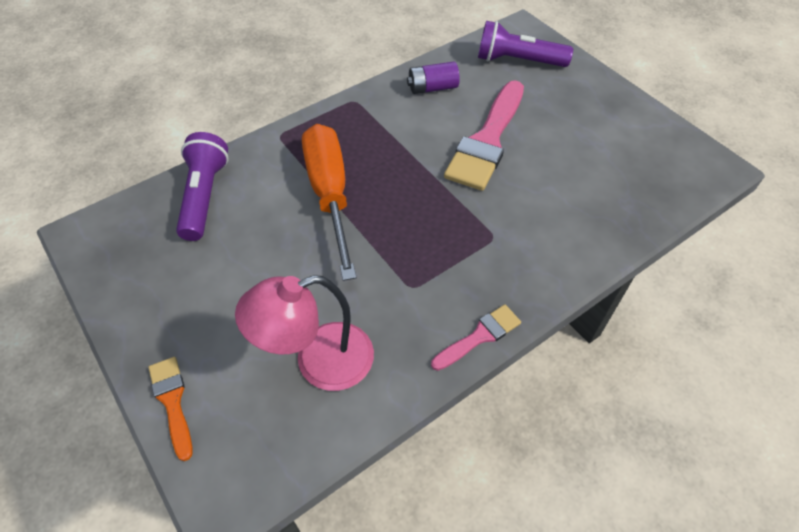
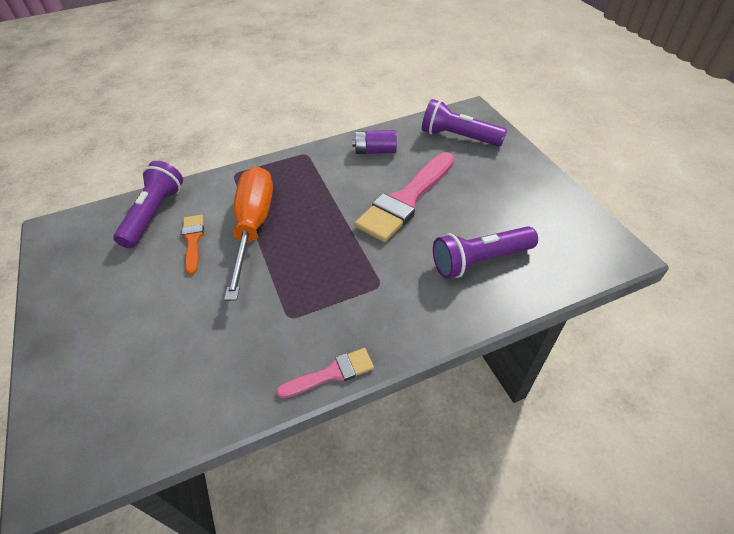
camera: 15 degrees right, 5 degrees down
orange brush [148,357,193,461] -> orange brush moved to [182,215,204,275]
pink lamp [235,275,374,391] -> none
none -> purple flashlight [433,226,538,279]

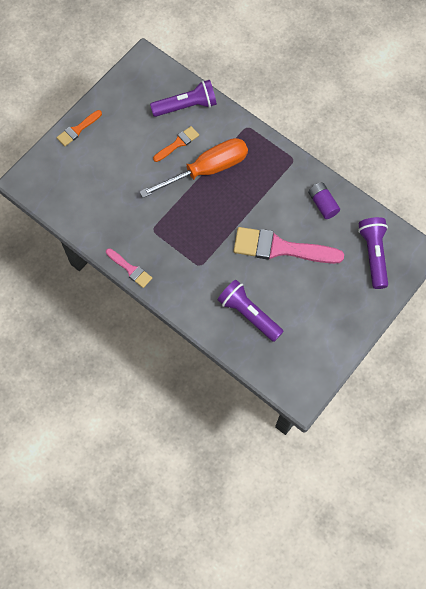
camera: 60 degrees right, 20 degrees up
none -> orange brush [57,110,102,146]

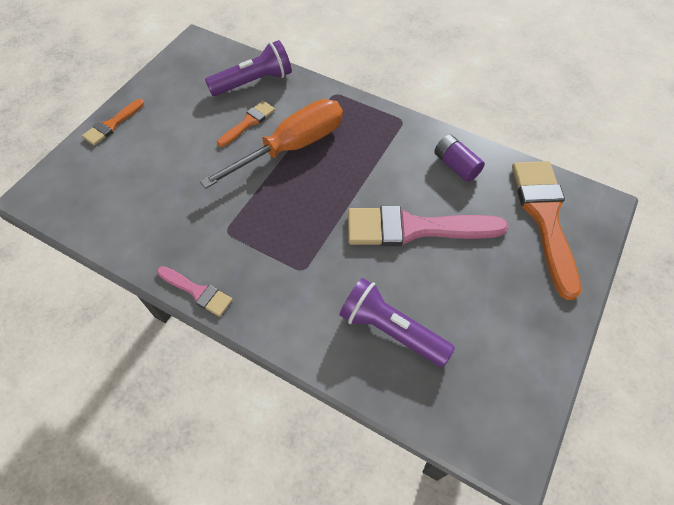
camera: 10 degrees left, 10 degrees down
purple flashlight [358,217,388,289] -> orange brush [512,161,581,300]

